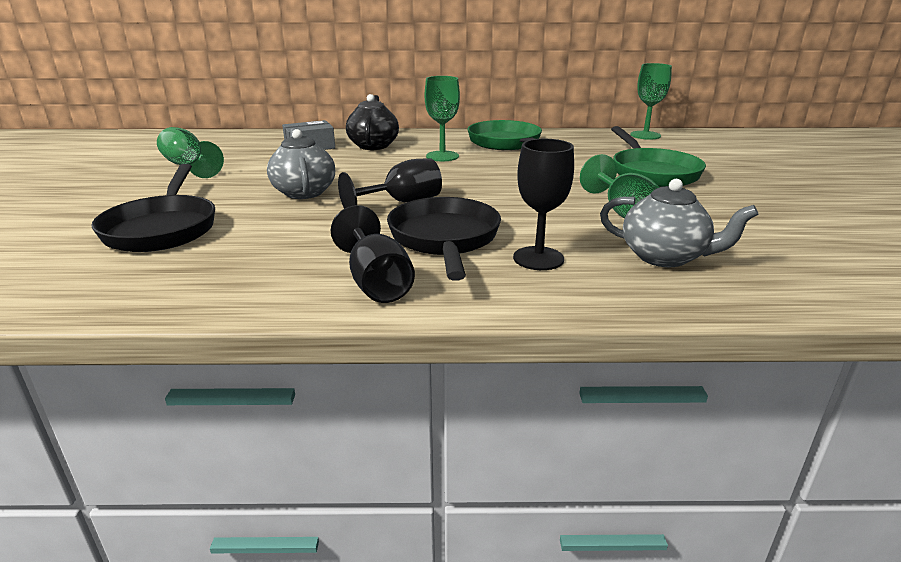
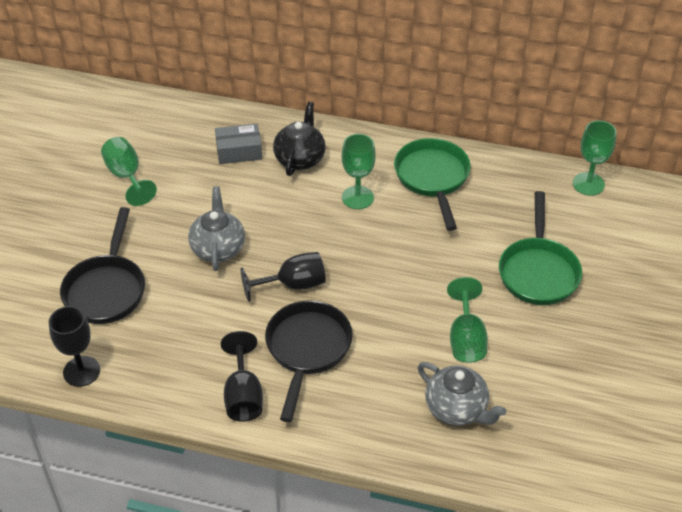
camera: 15 degrees right, 20 degrees up
black goblet [513,139,574,270] -> black goblet moved to [49,306,100,387]

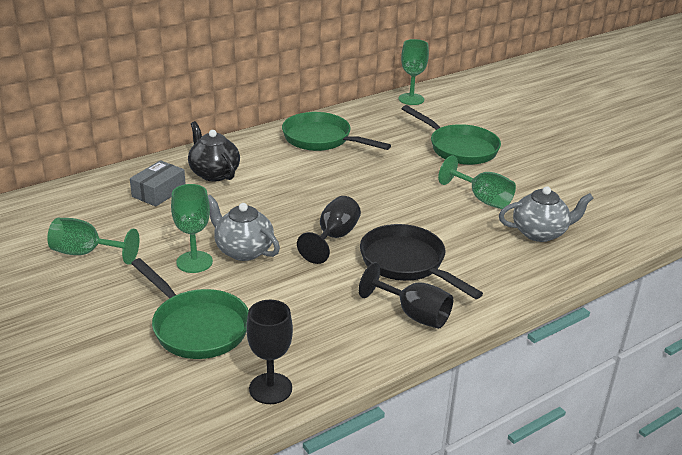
camera: 50 degrees left, 15 degrees down
black pan [60,207,145,324] -> green pan [131,258,249,359]
green goblet [342,134,376,209] -> green goblet moved to [171,184,213,273]

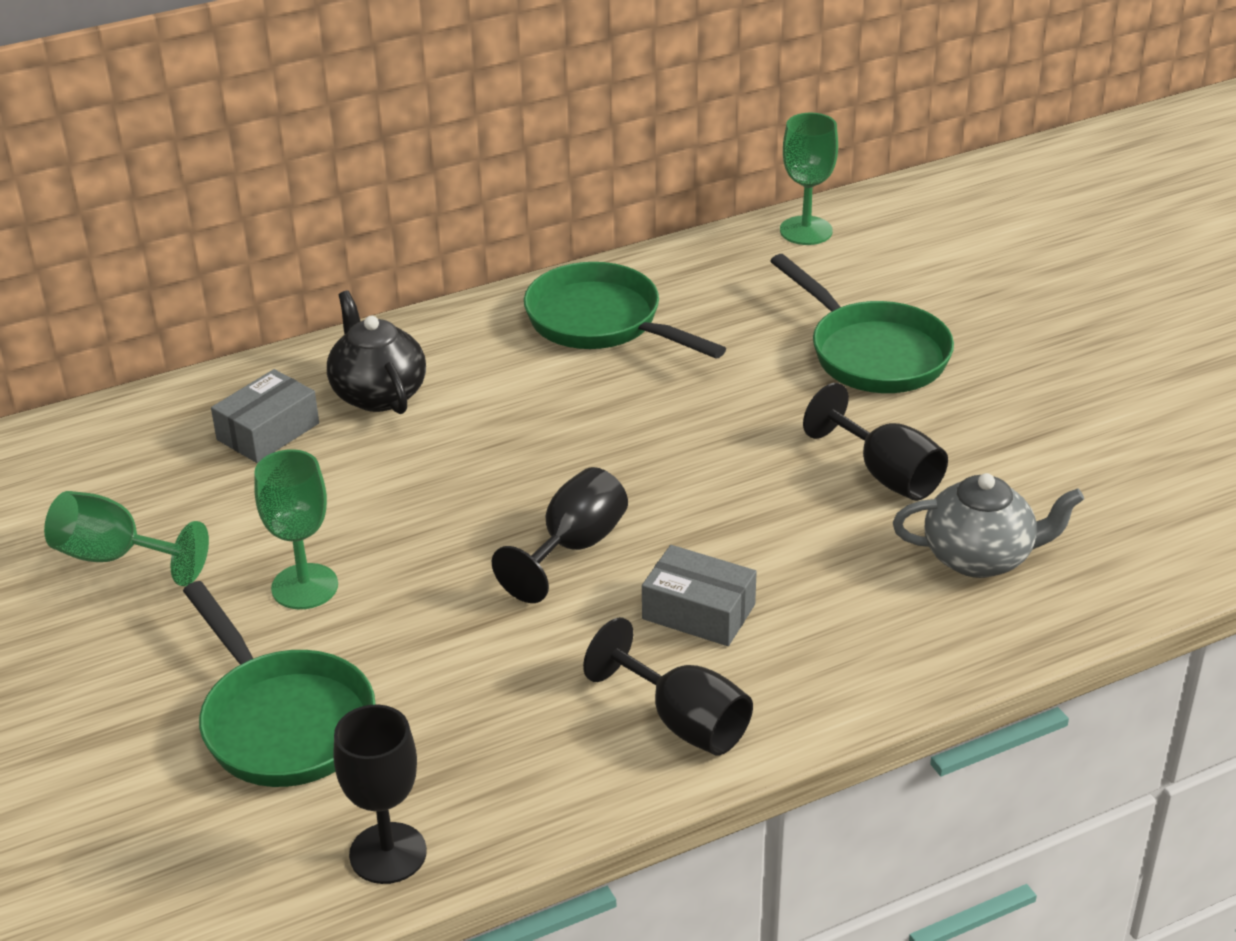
camera: 10 degrees right, 5 degrees up
grey teapot [208,195,280,261] -> none
black pan [360,224,483,299] -> grey box [642,545,757,646]
green goblet [438,155,516,209] -> black goblet [803,383,948,501]

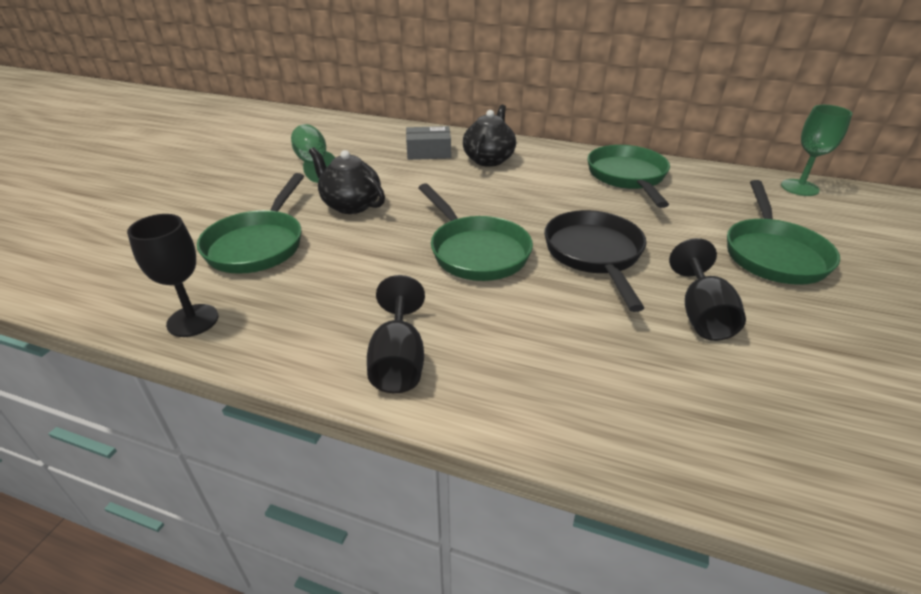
camera: 45 degrees right, 0 degrees up
green goblet [254,449,338,609] -> black teapot [309,147,385,214]
black goblet [492,467,628,603] -> green pan [418,183,533,281]
grey box [642,545,757,646] -> none
grey teapot [893,473,1084,578] -> none
none -> black pan [544,210,647,312]

